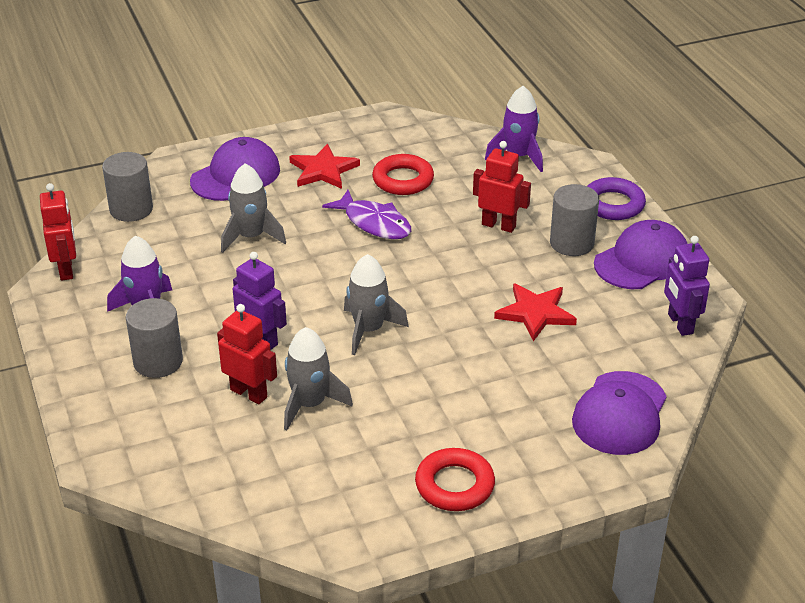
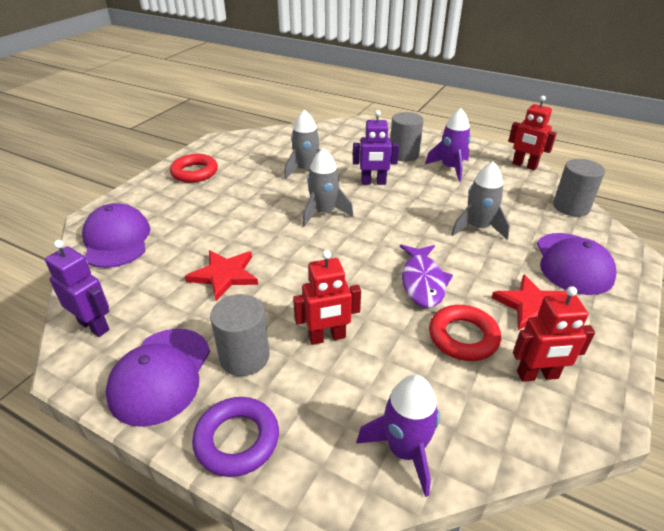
camera: 140 degrees right, 0 degrees up
red robot [217,304,277,404] -> red robot moved to [513,286,595,382]
purple fish [322,190,411,239] -> purple fish turned 90 degrees counterclockwise [400,245,453,308]

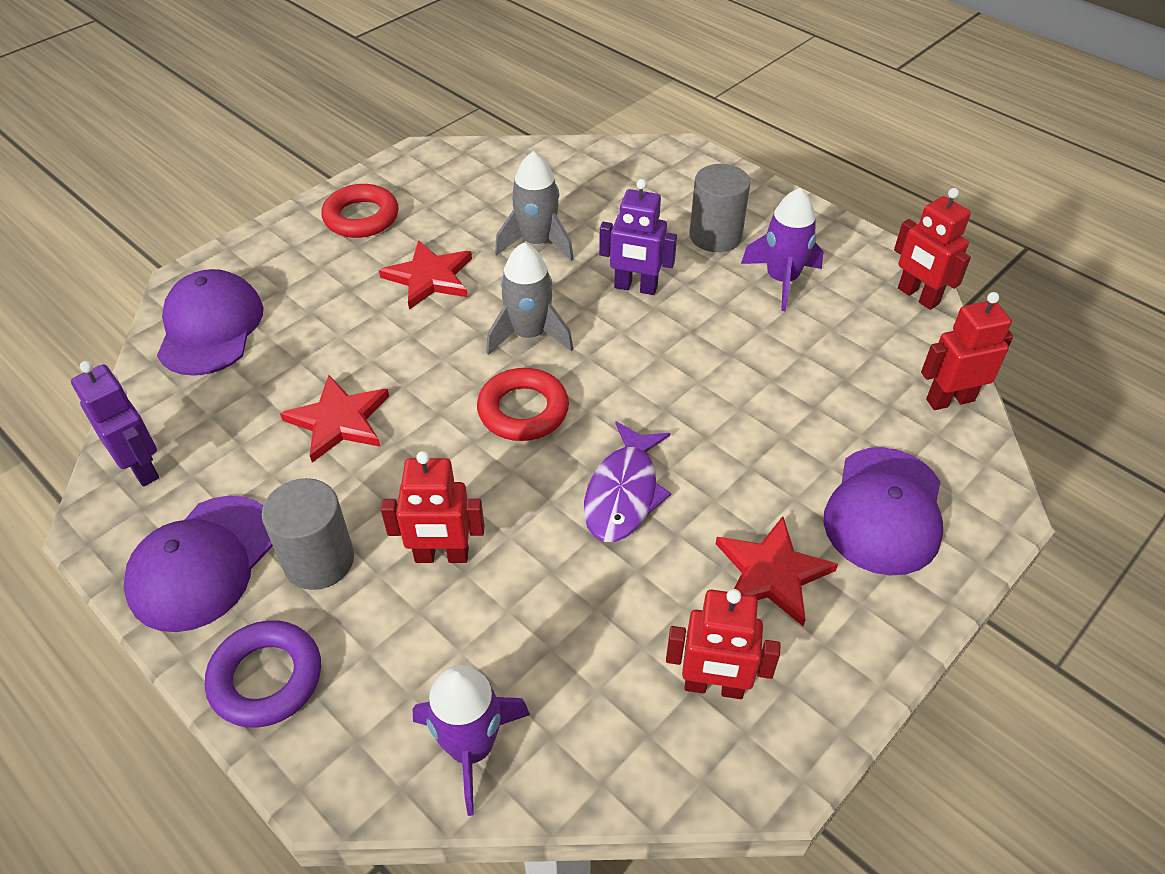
camera: 15 degrees right, 10 degrees up
red ring [429,305,501,361] -> red ring moved to [477,368,569,441]
grey rocket [451,162,510,240] -> none
grey cylinder [553,159,605,217] -> red robot [921,292,1013,410]
none -> red star [379,240,472,310]

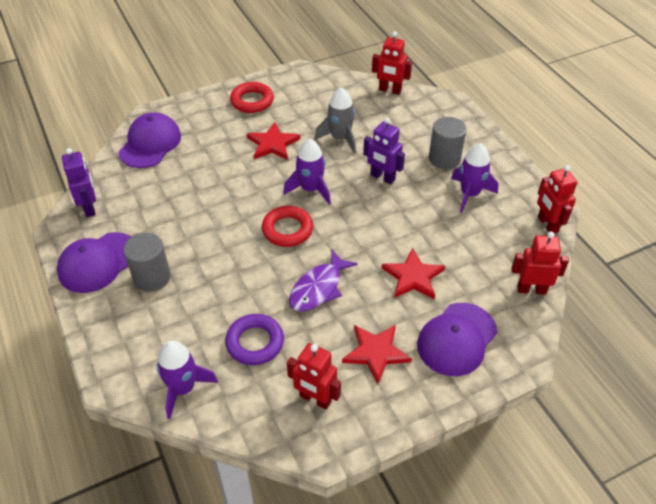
camera: 20 degrees right, 0 degrees up
purple ring [205,620,321,728] -> purple ring moved to [225,314,284,365]
red star [280,375,389,463] -> red star moved to [382,248,445,299]
red robot [381,451,485,563] -> red robot moved to [372,31,412,95]
grey rocket [486,242,573,355] -> purple rocket [283,138,331,204]

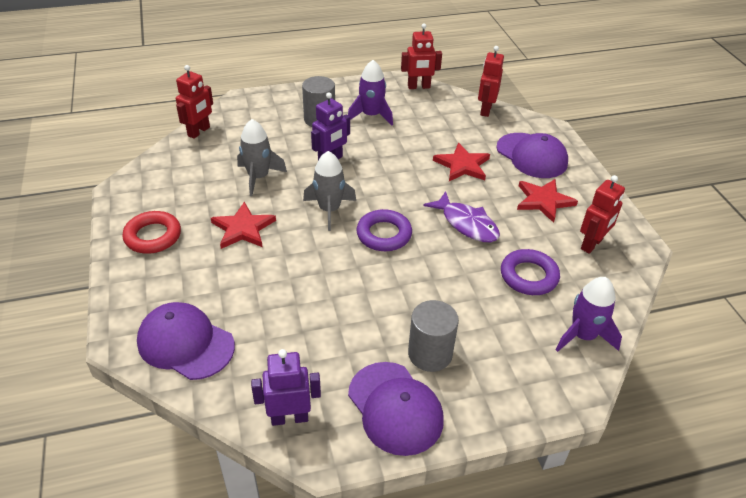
camera: 80 degrees left, 5 degrees down
red ring [262,206,313,247] -> purple ring [356,209,412,251]
purple rocket [283,138,331,204] -> grey rocket [303,151,356,231]

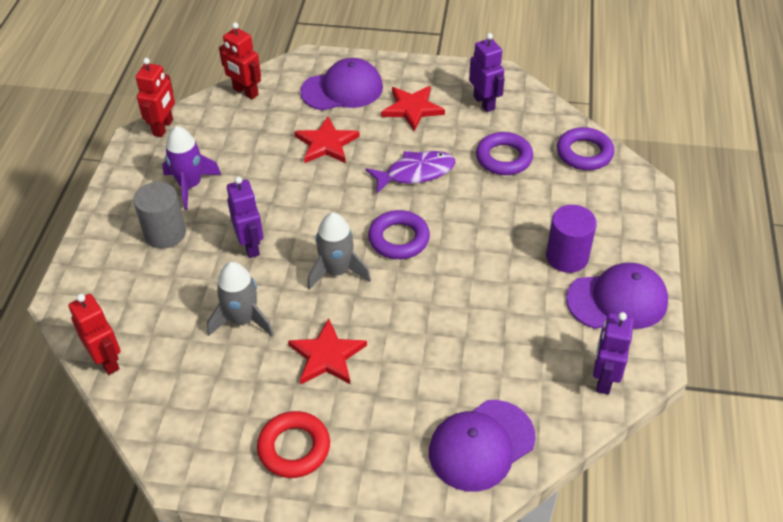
camera: 65 degrees left, 5 degrees up
grey cylinder [408,300,459,372] -> purple cylinder [546,205,597,273]
purple rocket [556,277,622,352] -> purple ring [557,127,614,170]
red robot [580,175,625,254] -> purple robot [469,33,505,112]

